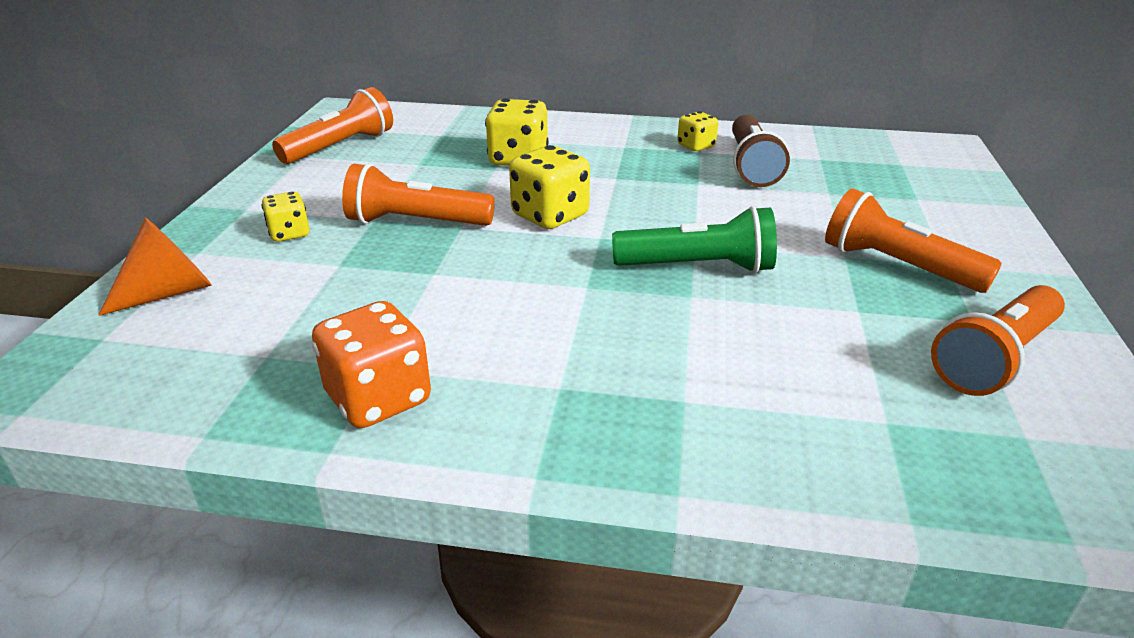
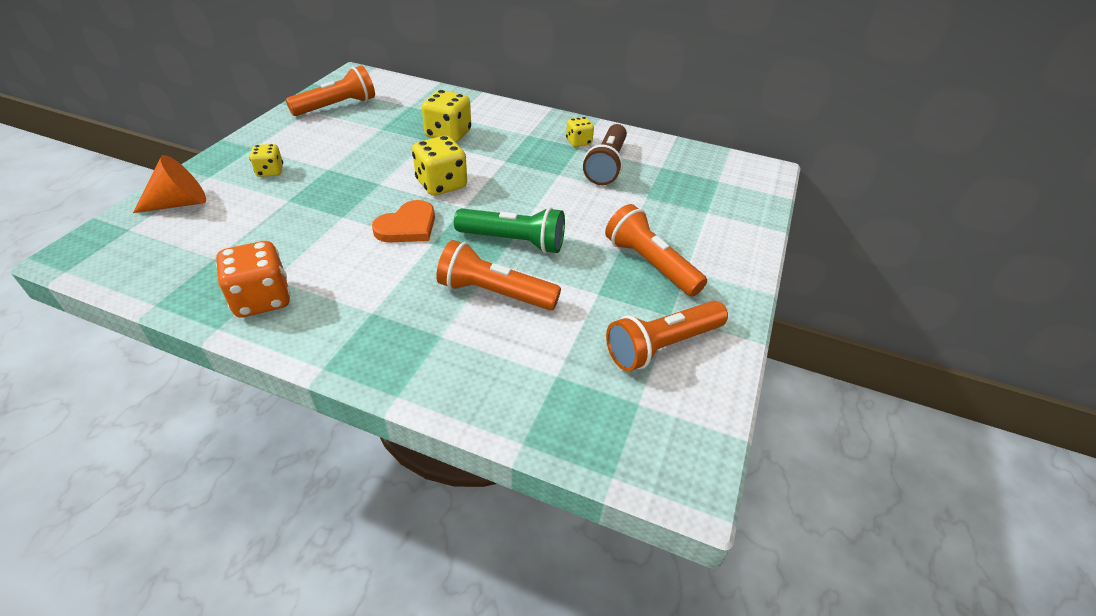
camera: 10 degrees right, 10 degrees up
orange flashlight [342,163,495,226] -> orange flashlight moved to [436,240,561,310]
none -> orange heart [372,200,435,242]

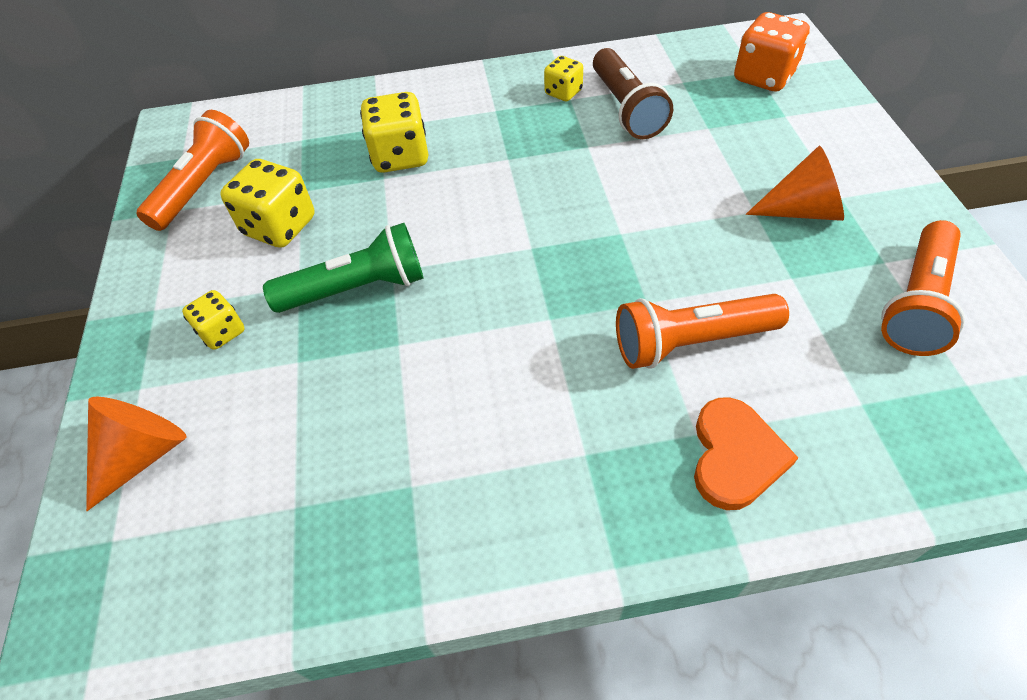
camera: 25 degrees left, 10 degrees up
orange dice [216,241,290,318] -> orange dice moved to [734,12,810,91]
orange heart [372,200,435,242] -> orange heart moved to [694,397,798,510]
yellow dice [412,136,467,196] -> yellow dice moved to [220,159,315,248]
green flashlight [454,207,565,254] -> green flashlight moved to [263,223,424,313]
orange flashlight [605,204,707,297] -> orange cone [746,146,844,221]

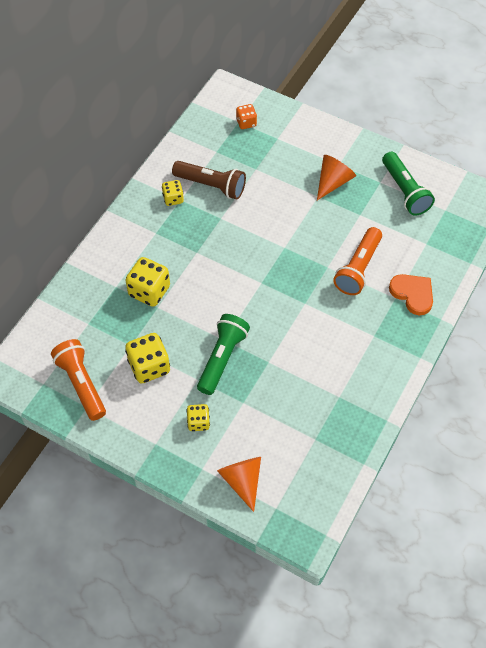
camera: 55 degrees left, 5 degrees up
orange dice [734,12,810,91] -> orange dice [236,104,257,129], size x0.59
orange flashlight [881,220,965,356] -> green flashlight [382,152,435,216]

